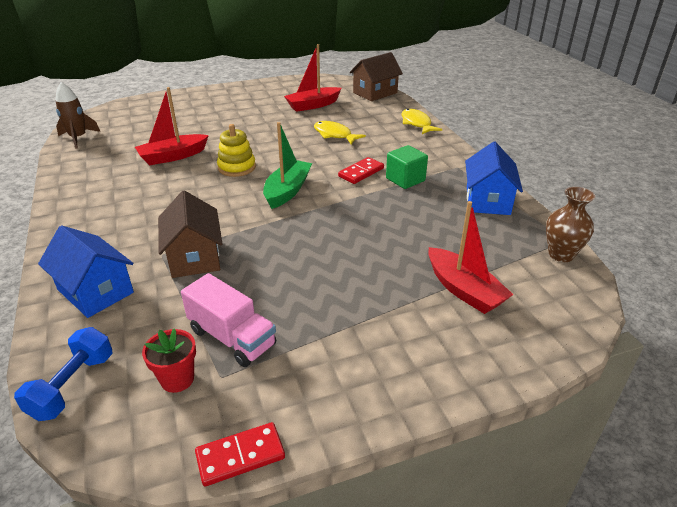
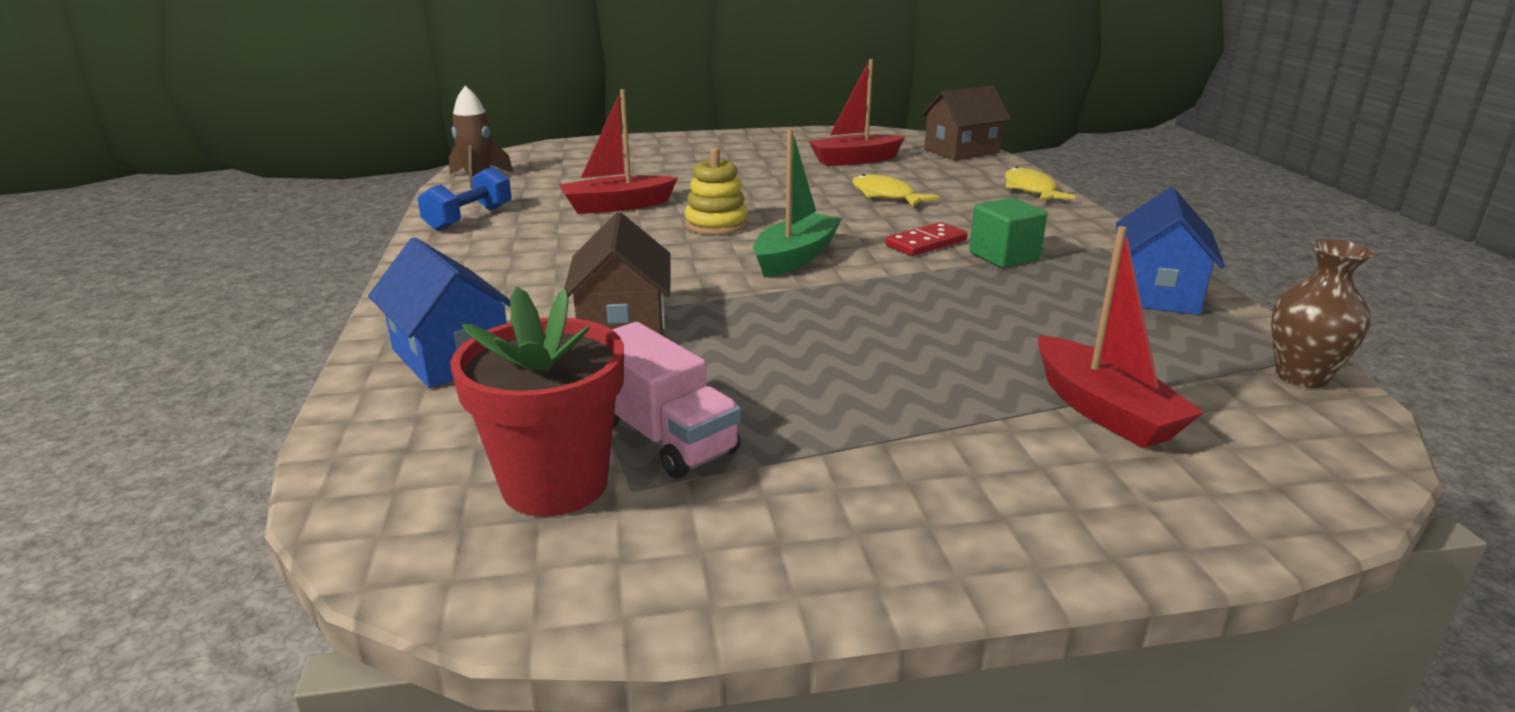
camera: 10 degrees right, 10 degrees down
blue dumbbell [14,327,113,421] -> blue dumbbell moved to [418,166,512,231]
red flower pot [142,329,196,393] -> red flower pot [450,287,624,517], size x1.76
red domino [195,422,285,486] -> none

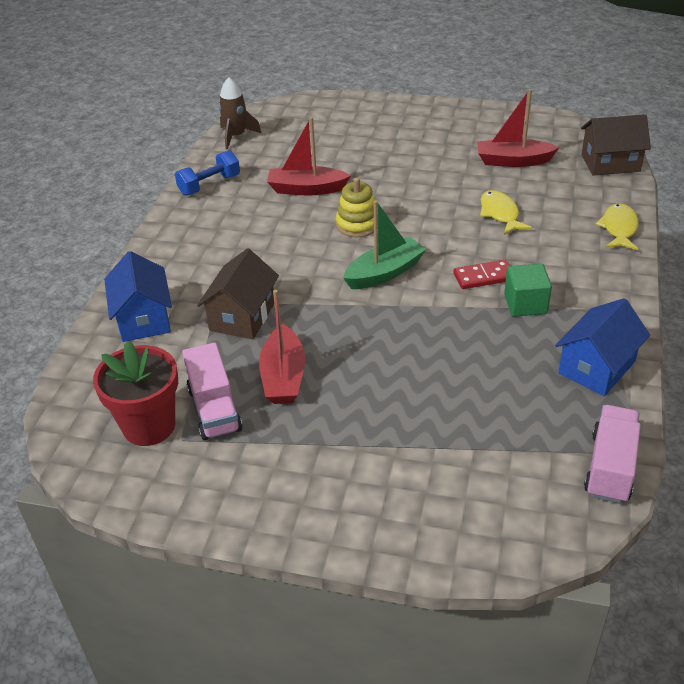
camera: 25 degrees right, 15 degrees up
red boat [1038,226,1204,448] -> red boat moved to [259,290,305,404]
brown vase [1271,239,1374,388] -> pink truck [584,405,641,503]

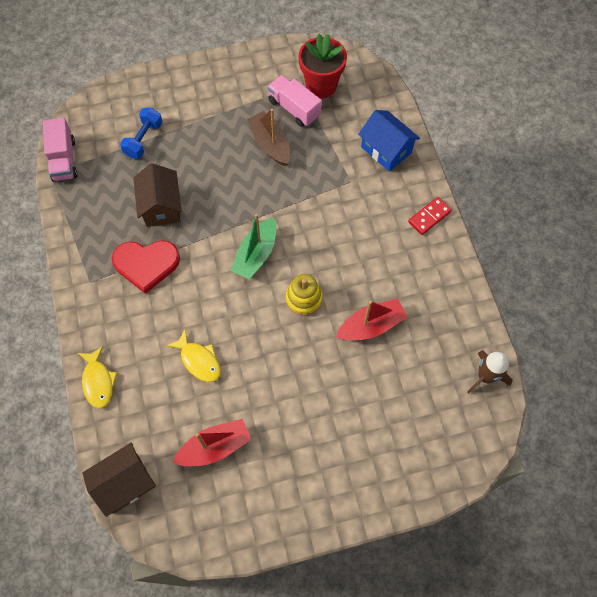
camera: 150 degrees right, 25 degrees up
blue dumbbell [175,150,240,196] -> blue dumbbell moved to [120,108,163,158]
brown house [197,248,279,339] -> brown house moved to [133,163,181,227]
red boat [259,290,305,404] -> brown boat [247,109,290,166]
red domino [453,260,510,289] -> red domino moved to [408,197,452,235]
green cube [504,264,552,317] -> red heart [112,240,180,294]
blue house [555,298,650,396] -> none

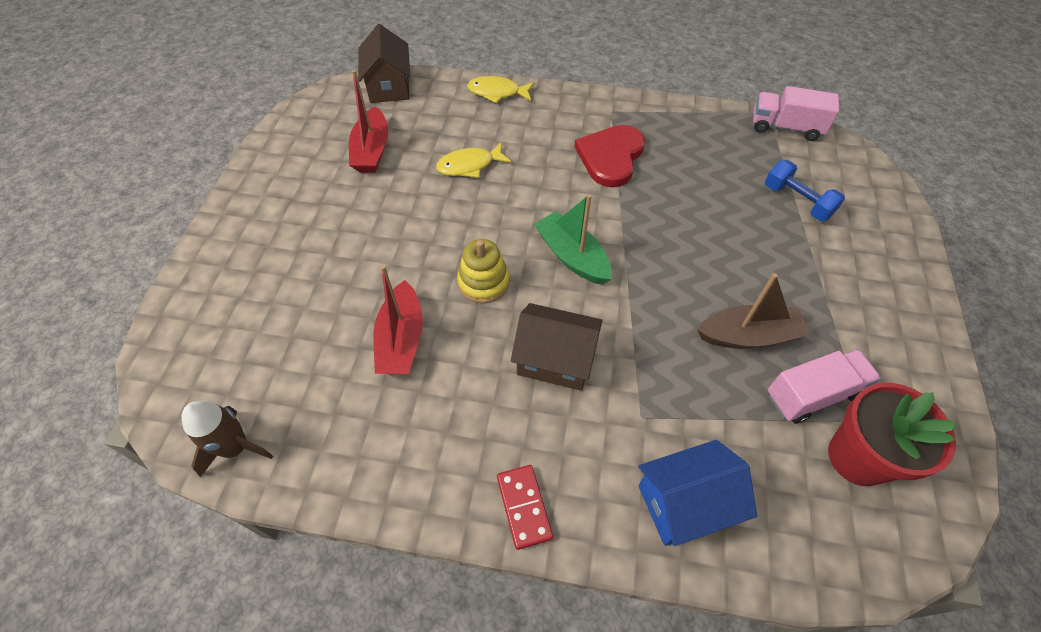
camera: 115 degrees right, 10 degrees down
brown house [133,163,181,227] -> brown house moved to [511,303,602,391]

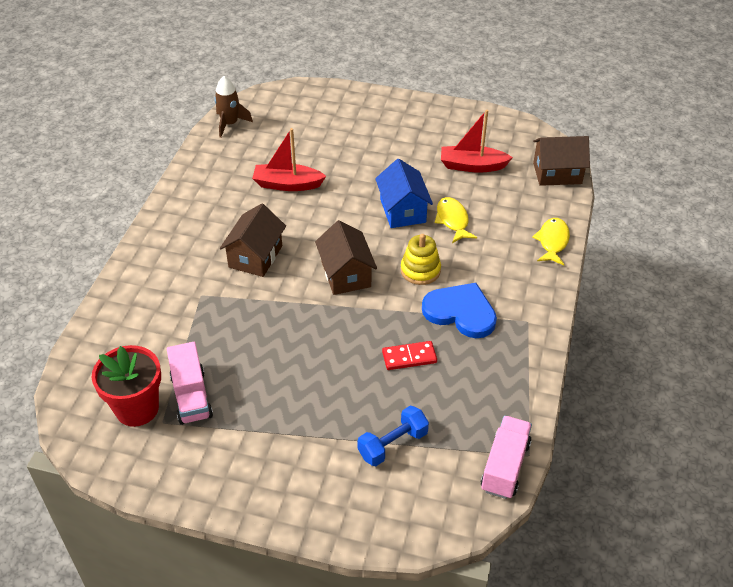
camera: 95 degrees right, 10 degrees down
yellow stacking toy [457,239,510,304] -> yellow stacking toy moved to [401,234,441,285]
red domino [497,465,553,550] -> red domino moved to [382,341,437,370]
green boat [534,194,612,285] -> brown house [315,220,377,295]
red heart [574,125,645,188] -> blue heart [422,283,497,338]
blue house [638,440,757,546] -> blue house moved to [375,159,433,228]
brown boat [697,273,810,349] -> none

